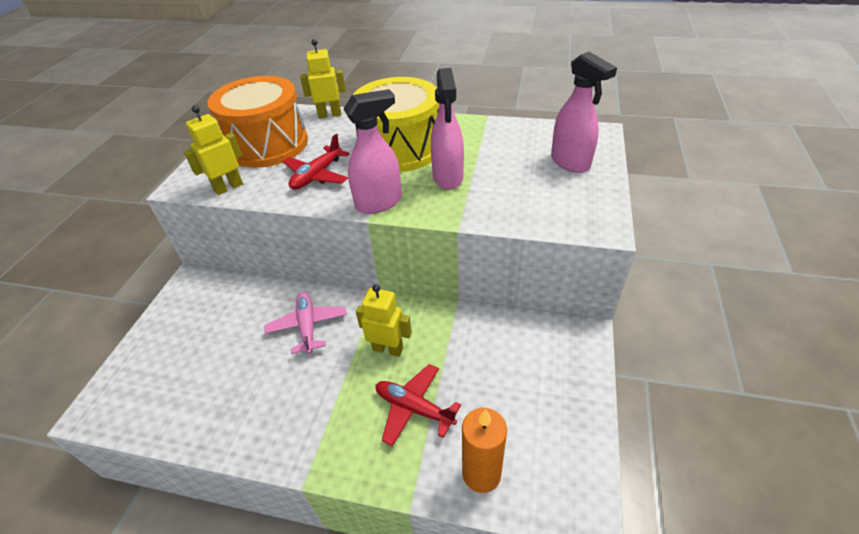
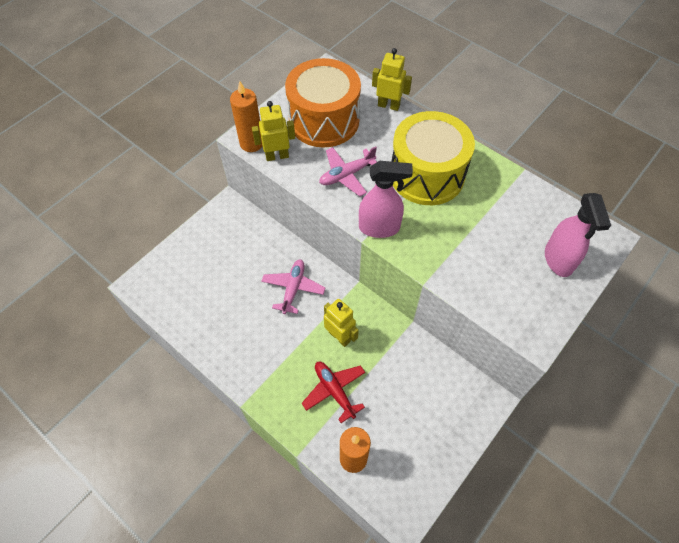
camera: 25 degrees right, 15 degrees up
red plane [283,134,350,190] -> pink plane [319,146,377,196]
pink spray bottle [431,68,464,190] -> none
none -> orange candle [230,81,262,152]

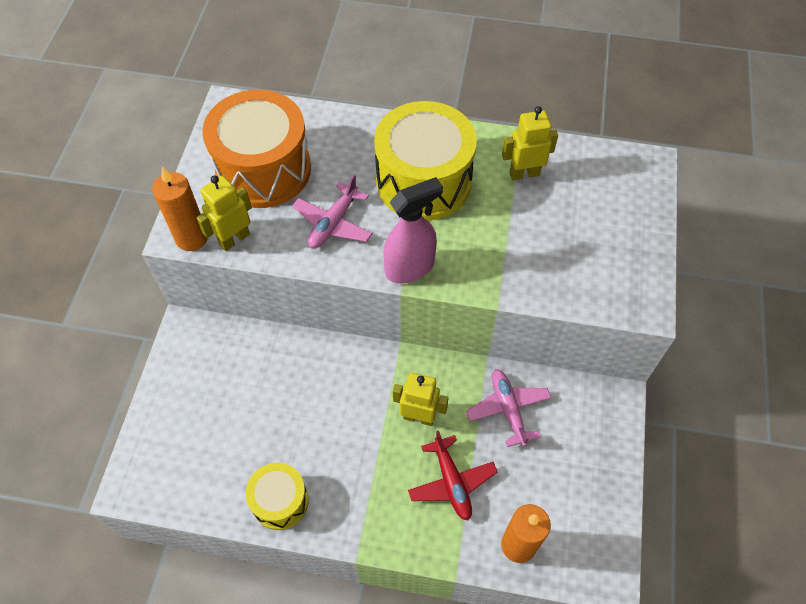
camera: 30 degrees left, 0 degrees up
pink plane [261,260,326,314] -> pink plane moved to [466,369,551,447]
red plane [302,362,365,423] -> red plane turned 135 degrees counterclockwise [408,430,497,521]
yellow robot [372,48,412,111] -> yellow robot moved to [502,106,558,180]
pink spray bottle [545,193,611,277] -> none
none -> yellow drum [246,463,309,530]

